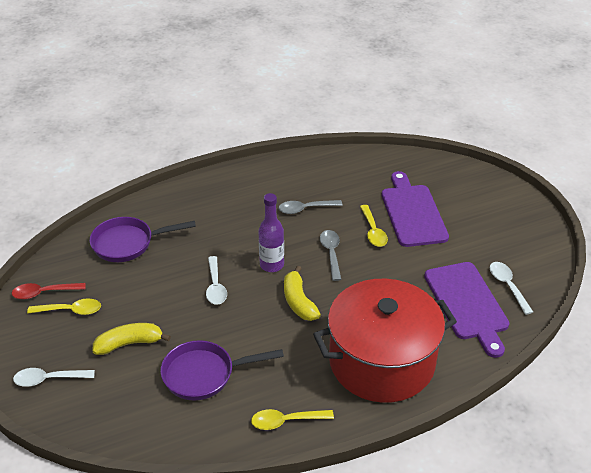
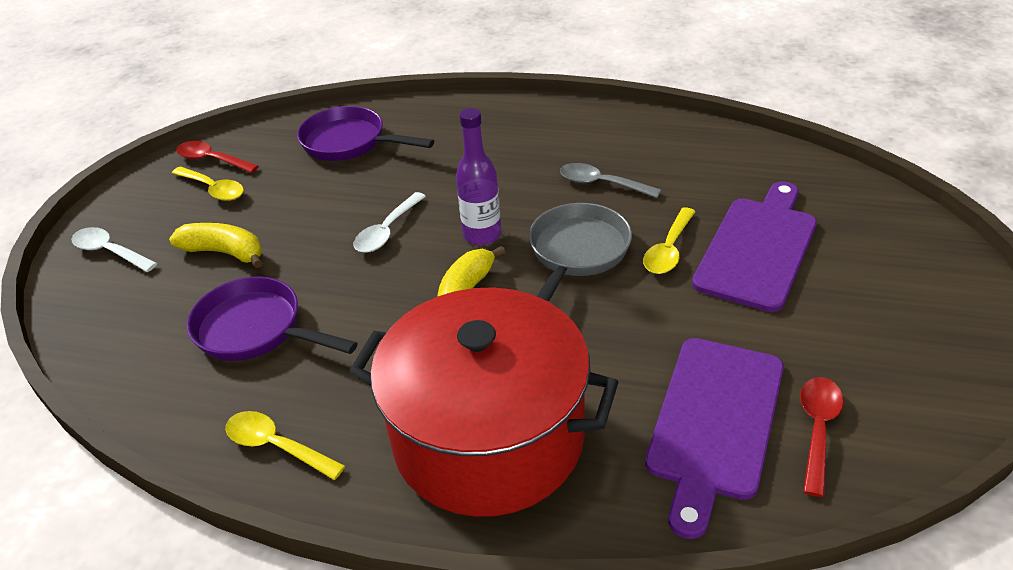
camera: 40 degrees right, 0 degrees up
grey spoon [320,230,341,281] -> grey pan [529,203,632,302]
white spoon [490,262,533,315] -> red spoon [800,377,844,497]

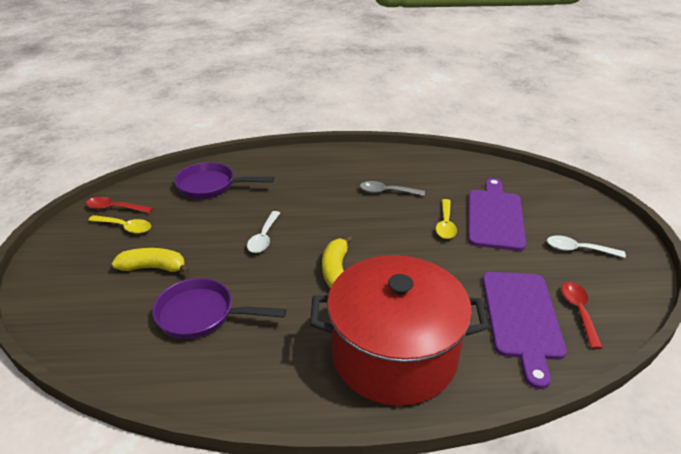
camera: 20 degrees left, 5 degrees down
white spoon [71,227,157,272] -> white spoon moved to [547,235,626,258]
yellow spoon [225,411,345,480] -> none
purple bottle [456,108,501,245] -> none
grey pan [529,203,632,302] -> none

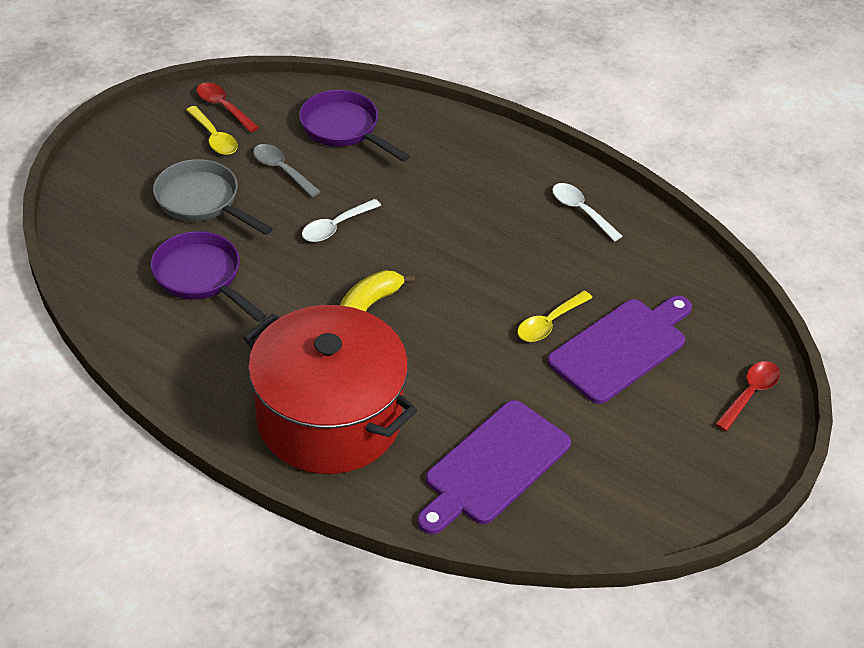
camera: 35 degrees right, 10 degrees up
yellow banana [112,248,190,274] -> grey pan [153,159,273,235]
grey spoon [360,181,425,196] -> grey spoon moved to [253,144,321,197]
white spoon [547,235,626,258] -> white spoon moved to [552,183,622,242]
red spoon [561,282,603,349] -> red spoon moved to [715,361,780,431]

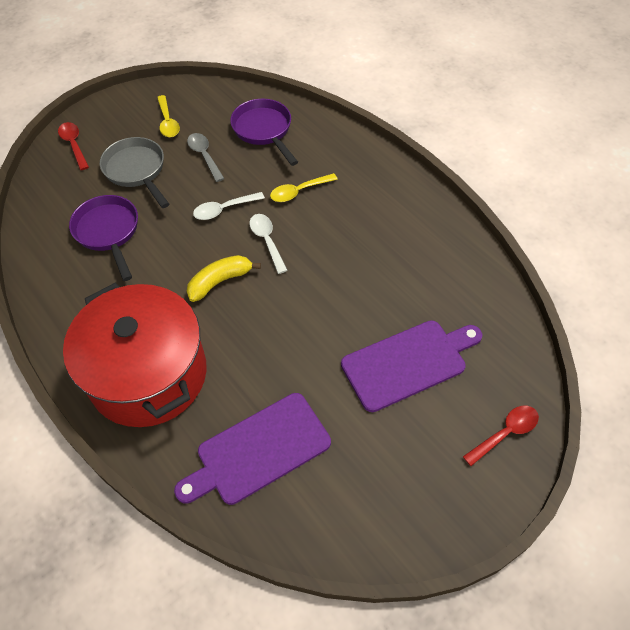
camera: 20 degrees right, 10 degrees up
red spoon [197,83,259,132] -> red spoon moved to [58,122,89,170]
yellow spoon [517,291,592,342] -> yellow spoon moved to [270,173,338,202]
white spoon [552,183,622,242] -> white spoon moved to [249,214,288,274]

